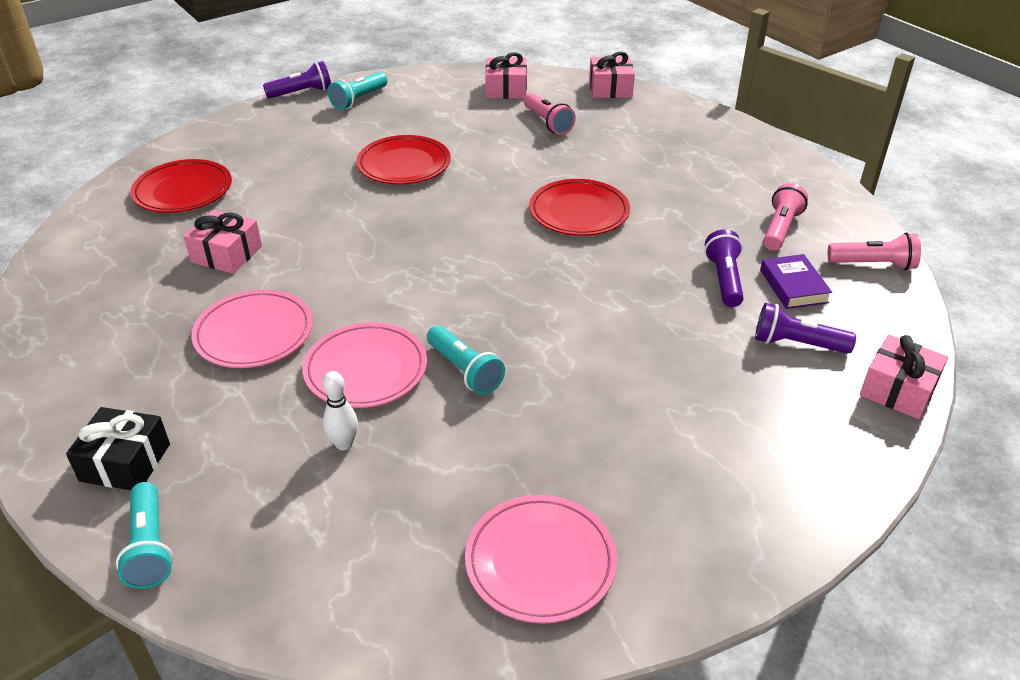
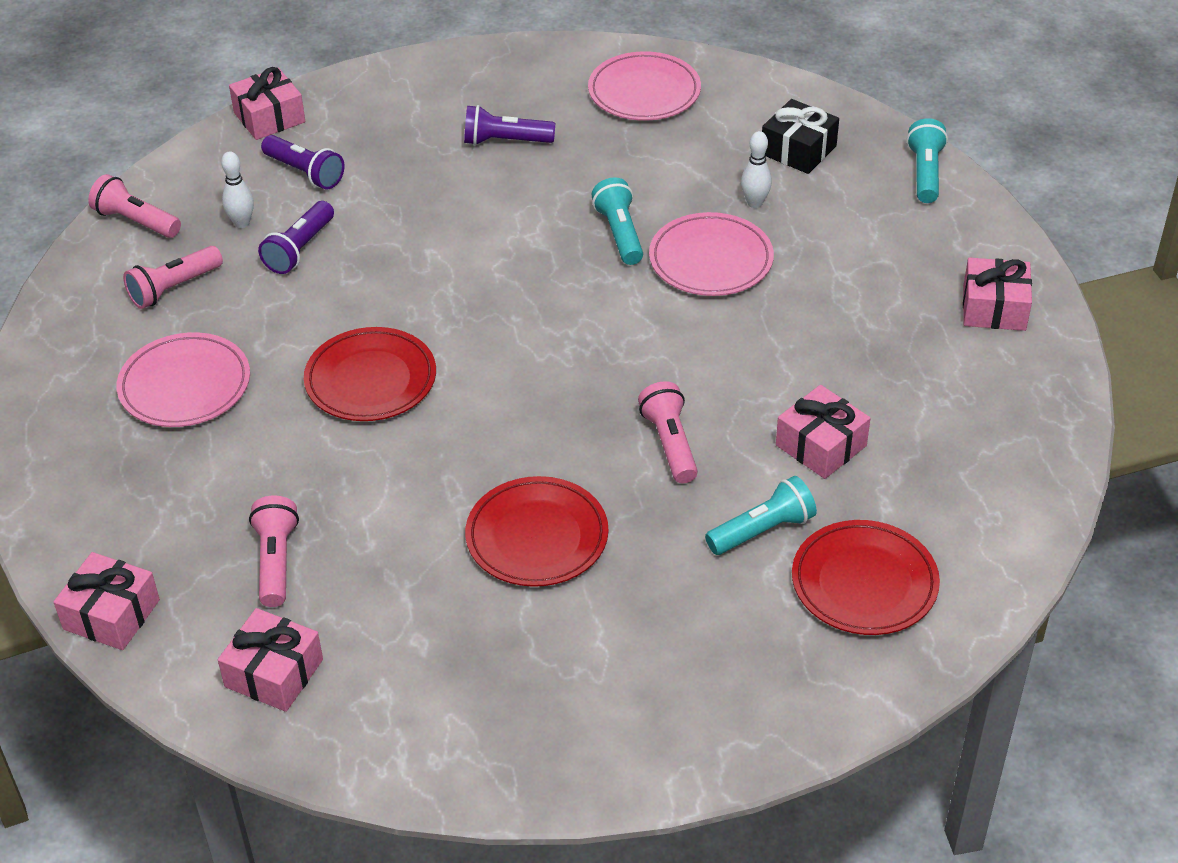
camera: 155 degrees left, 5 degrees up
black gift [66,407,170,490] -> black gift moved to [762,99,839,174]
pink plate [191,290,313,368] -> pink plate moved to [117,332,250,427]
purple flashlight [263,61,331,99] -> purple flashlight moved to [464,105,555,145]
turquoise flashlight [328,72,387,110] -> turquoise flashlight moved to [705,476,817,555]
purple book [760,254,832,309] -> white bowling pin [221,151,254,228]
none -> pink flashlight [638,381,698,483]
none -> pink gift [963,257,1032,331]

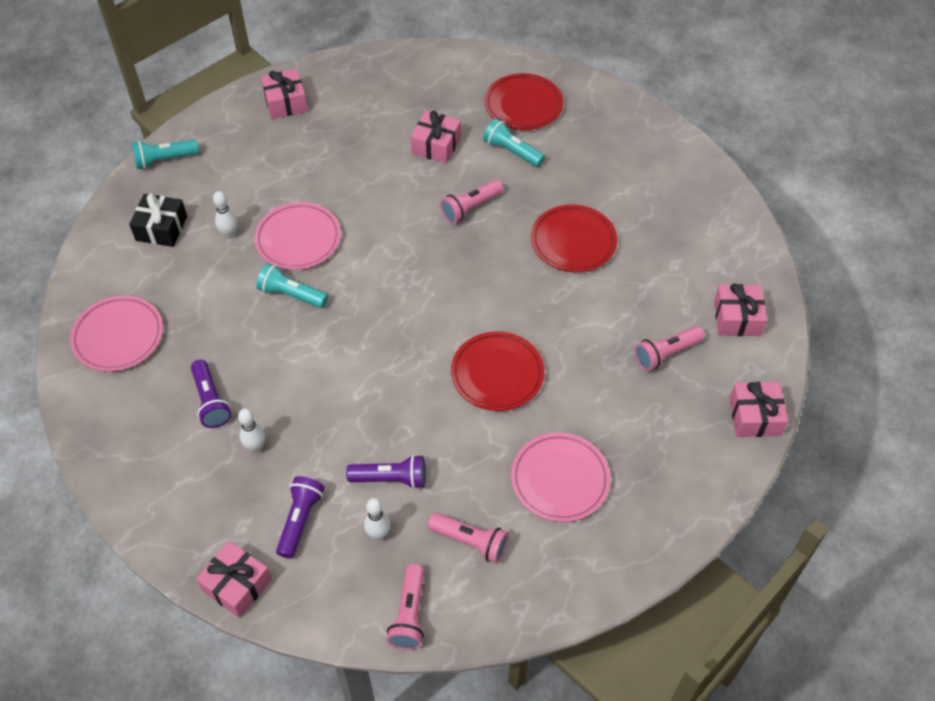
camera: 115 degrees left, 10 degrees up
turquoise flashlight [591,177,643,265] -> turquoise flashlight turned 60 degrees clockwise [256,263,328,308]
none -> white bowling pin [238,408,265,453]

